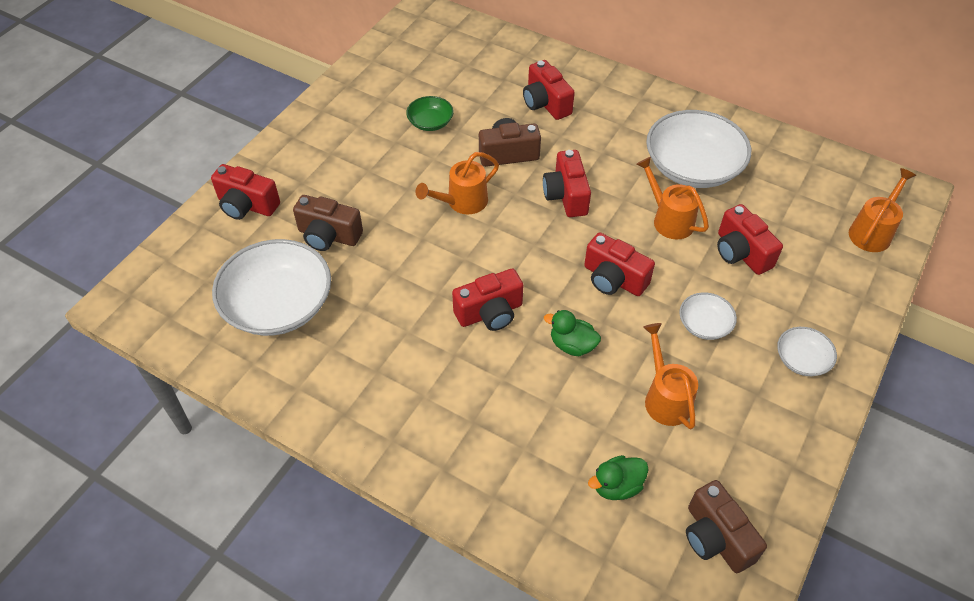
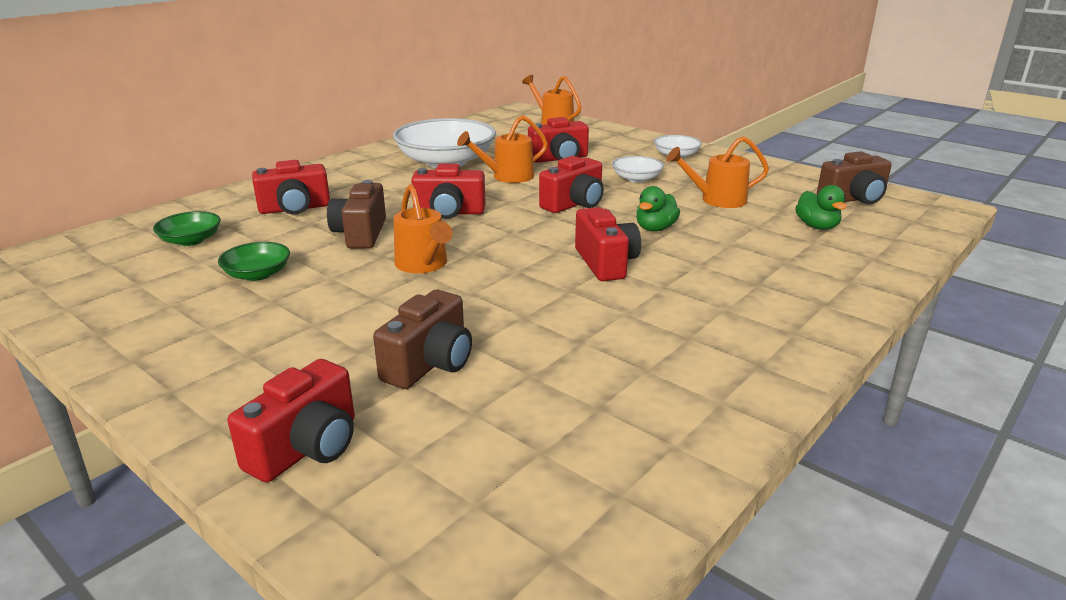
camera: 80 degrees left, 25 degrees down
white bowl [212,239,331,336] -> none
none -> green bowl [153,211,221,246]

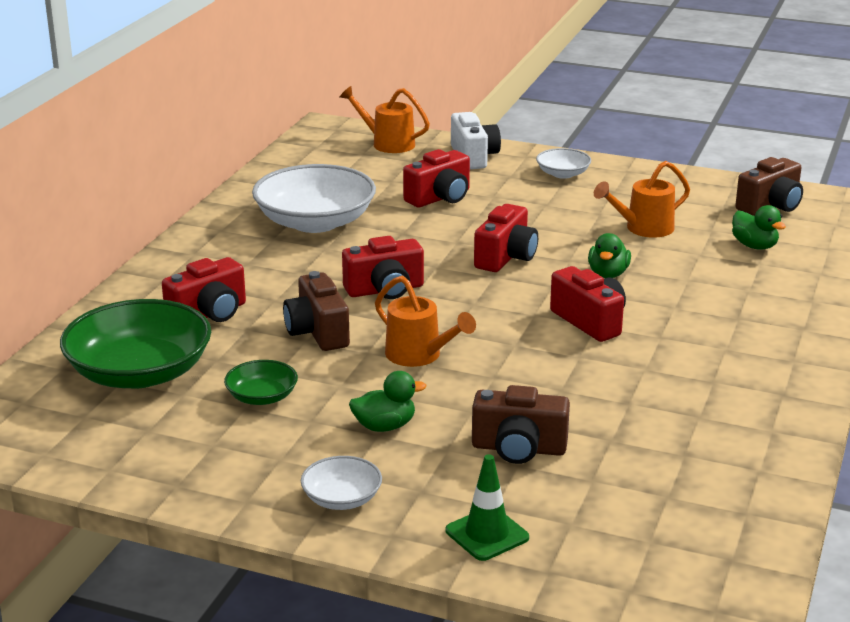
camera: 20 degrees left, 0 degrees up
green bowl [153,211,221,246] -> green bowl [60,299,211,388], size x2.08
red camera [228,359,355,483] -> green traffic cone [445,454,529,561]
brown camera [373,290,472,389] -> brown camera turned 90 degrees clockwise [472,385,570,464]
orange watering can [457,115,548,183] -> none
white bowl [612,156,664,183] -> white bowl moved to [301,456,382,510]
none -> green duck [349,371,426,432]
none -> white camera [451,112,501,169]

